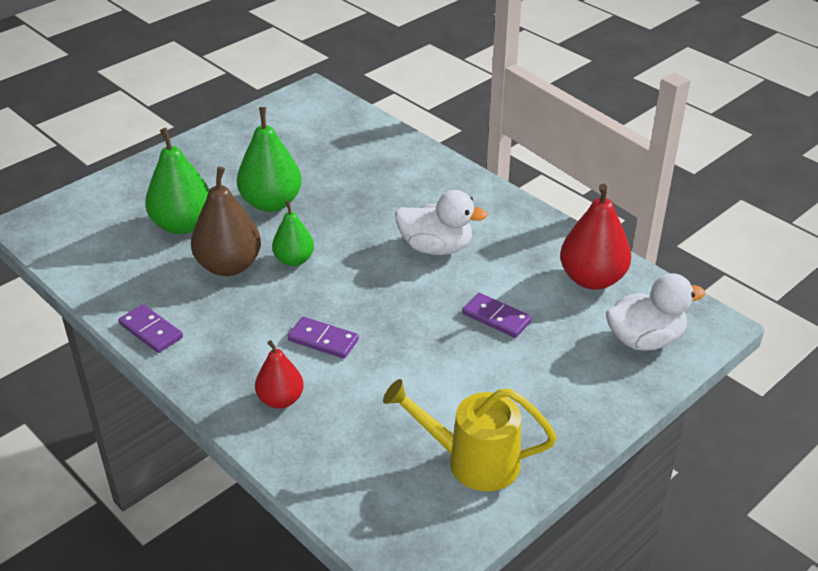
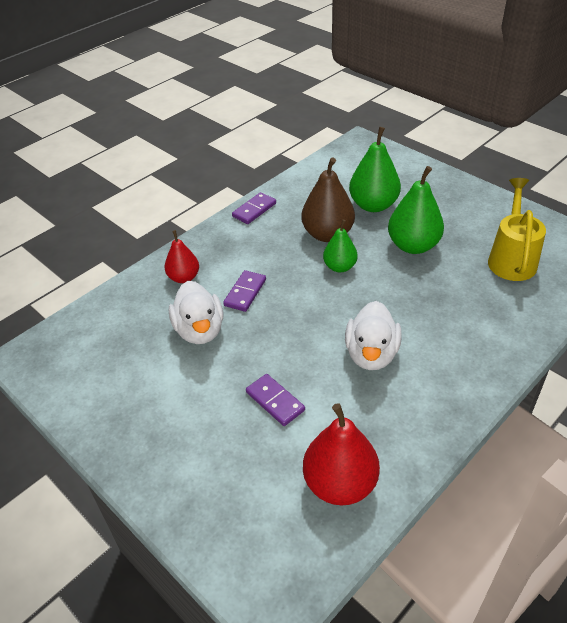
camera: 90 degrees right, 5 degrees up
yellow watering can [383,379,557,491] -> yellow watering can moved to [488,178,546,281]
purple domino [463,293,532,338] -> purple domino turned 75 degrees counterclockwise [246,374,305,426]
white duck [606,273,705,351] -> white duck moved to [169,281,224,344]

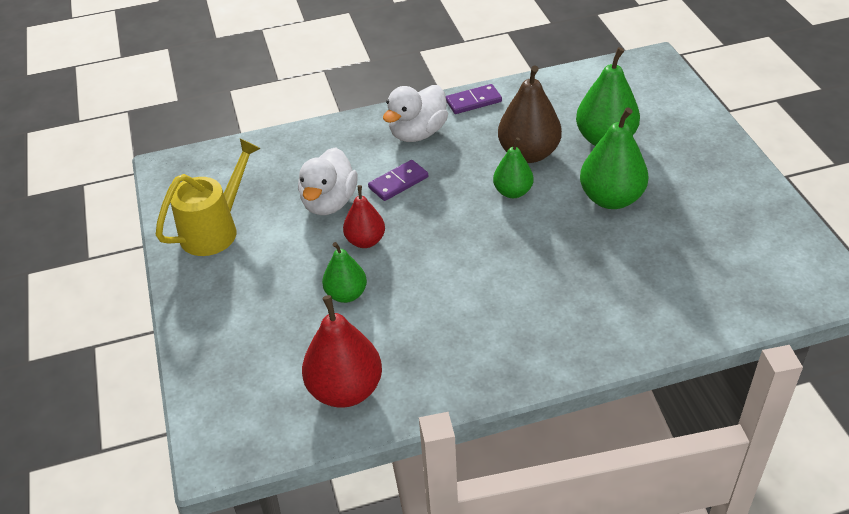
camera: 30 degrees right, 0 degrees up
red pear [165,230,199,283] -> red pear moved to [343,185,385,248]
purple domino [246,374,305,426] -> green pear [322,242,367,303]
white duck [345,301,402,370] -> white duck moved to [383,85,448,142]
yellow watering can [488,178,546,281] -> yellow watering can moved to [156,139,261,256]

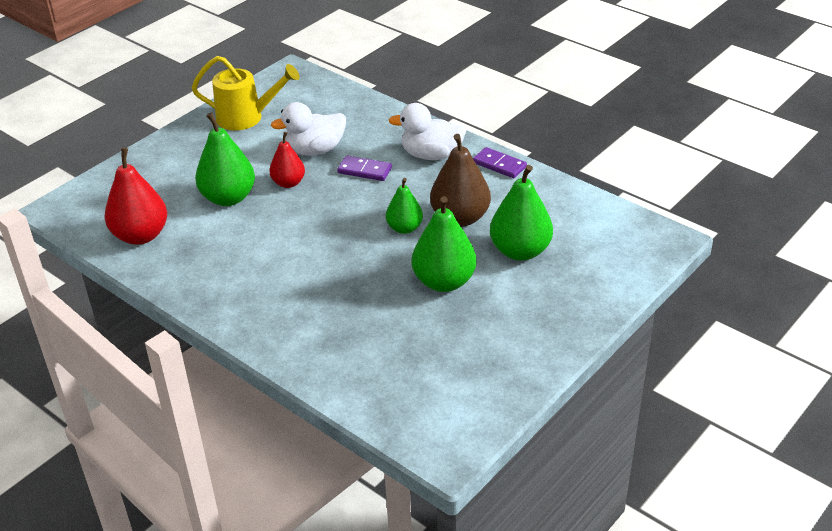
camera: 55 degrees right, 5 degrees down
green pear [322,242,367,303] -> green pear [195,112,255,206], size x1.63

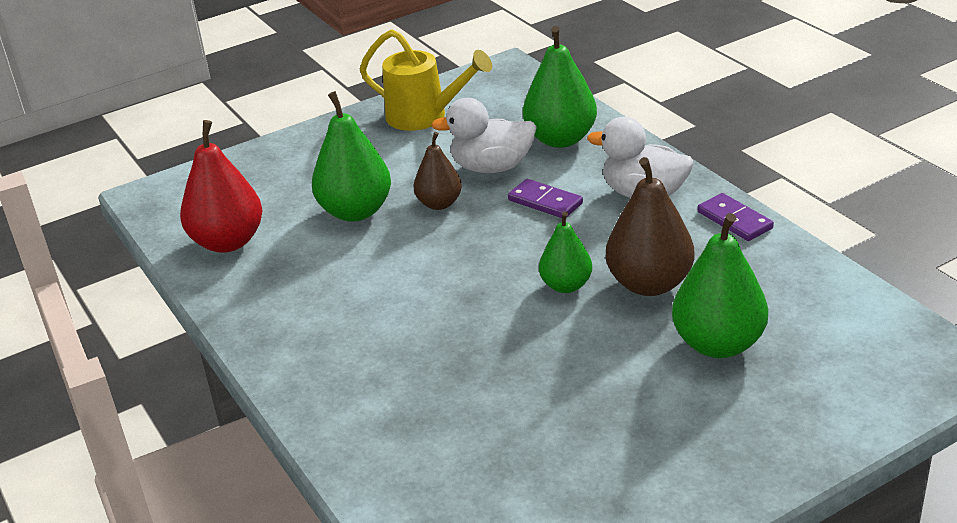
camera: 20 degrees right, 5 degrees down
red pear [269,132,305,188] -> brown pear [414,132,462,210]
green pear [412,196,476,292] -> green pear moved to [523,26,597,148]

